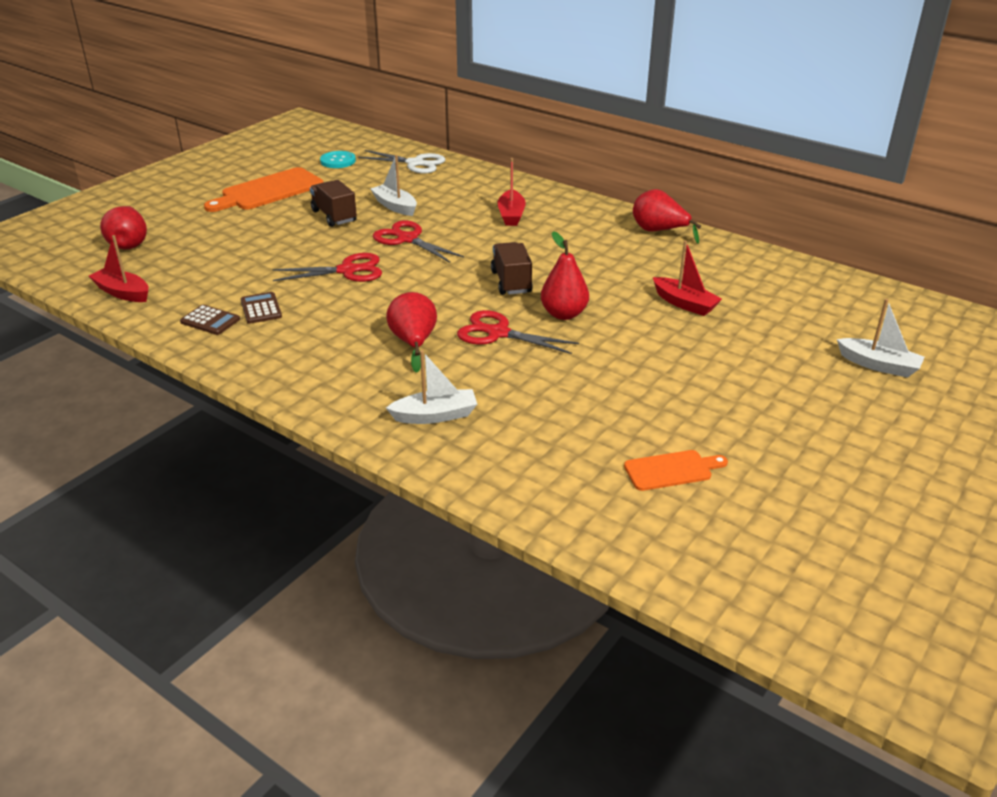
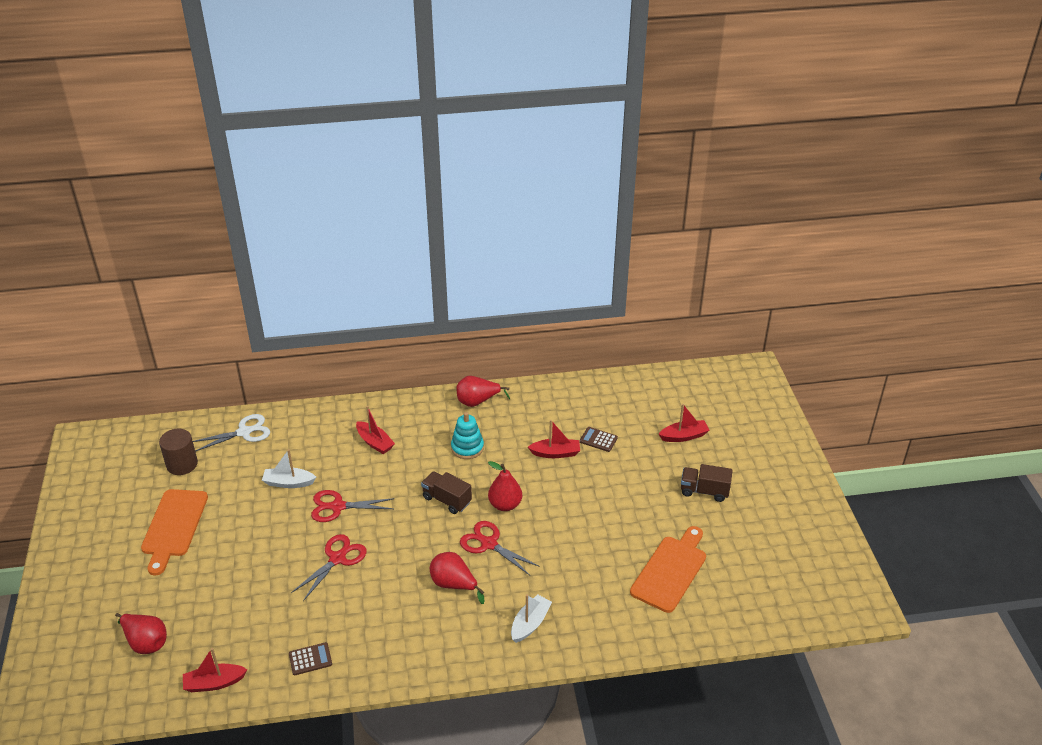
camera: 45 degrees left, 5 degrees up
brown calculator [241,292,282,324] -> brown calculator moved to [580,427,618,452]
brown truck [310,180,357,227] -> brown truck moved to [681,464,733,502]
turquoise button [320,151,356,168] -> brown cylinder [159,429,198,475]
red scissors [457,310,579,354] -> red scissors turned 60 degrees clockwise [460,521,540,575]
orange cutting board [624,450,728,491] -> orange cutting board [630,526,706,613], size x1.80
white boat [837,299,925,378] -> red boat [659,404,709,442]
none -> turquoise stacking toy [451,412,484,459]

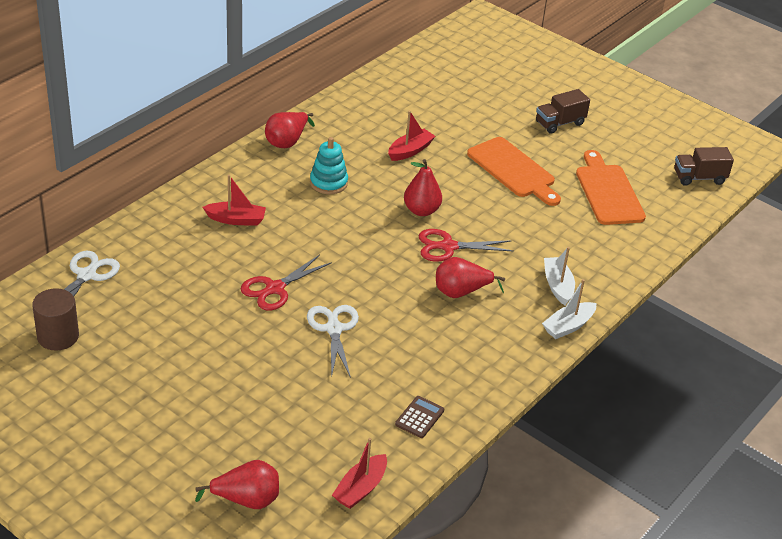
camera: 45 degrees left, 0 degrees up
orange cutting board [141,489,208,575] -> orange cutting board moved to [467,137,561,206]
white boat [262,449,316,488] -> white boat moved to [542,279,596,339]
red scissors [291,534,367,601] -> white scissors [307,305,359,378]
brown truck [421,471,472,514] -> brown truck moved to [674,147,734,186]
brown calculator [580,427,618,452] -> none
red boat [659,404,709,442] -> none

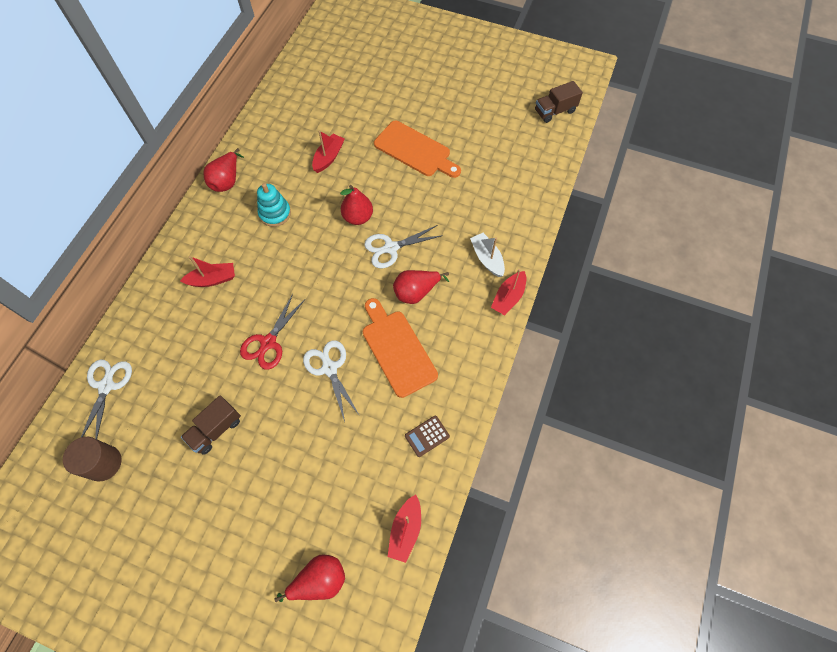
camera: 15 degrees left, 25 degrees up
brown calculator [395,396,444,438] -> brown calculator turned 135 degrees counterclockwise [405,416,450,457]
red scissors [419,229,514,262] -> white scissors [364,225,443,268]
brown truck [536,89,590,134] -> brown truck moved to [181,396,241,455]
white boat [542,279,596,339] -> red boat [491,269,526,315]
orange cutting board [576,150,646,225] -> orange cutting board moved to [363,298,438,398]

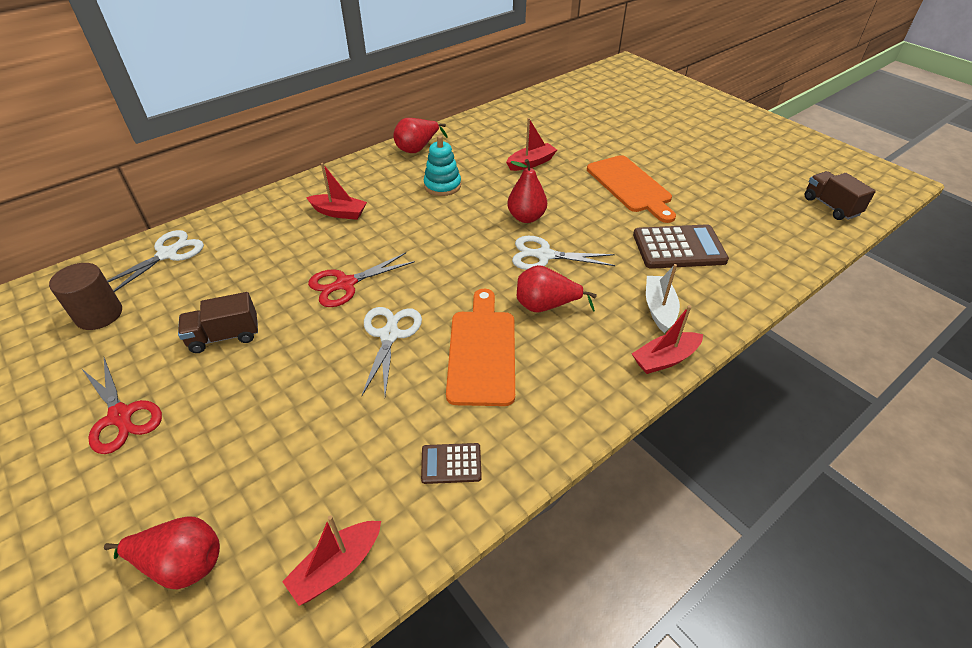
camera: 30 degrees right, 20 degrees down
brown truck [535,81,583,123] -> brown truck turned 60 degrees clockwise [804,171,876,220]
none -> red scissors [81,357,162,454]
none -> brown calculator [633,224,729,269]

